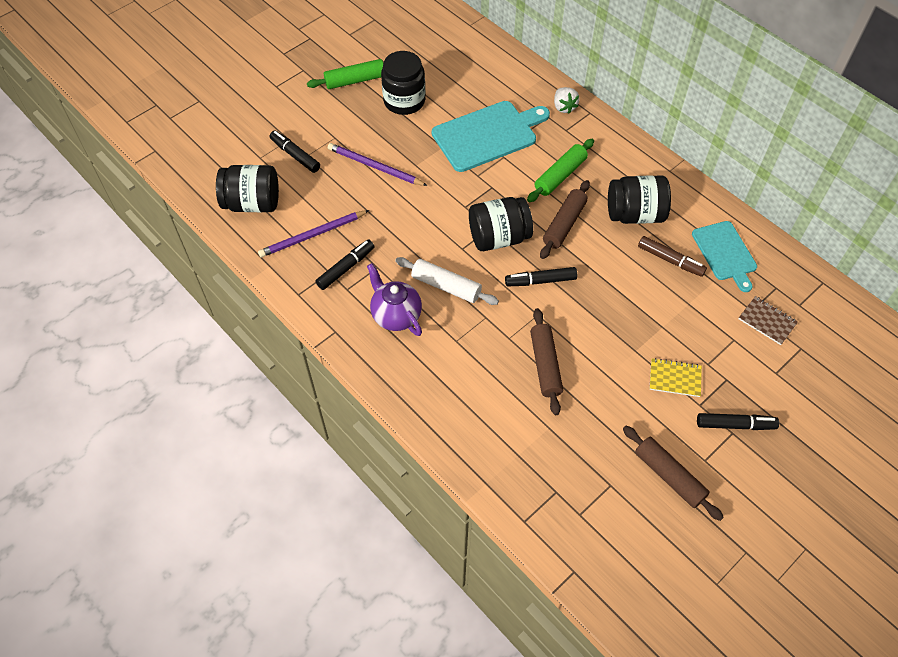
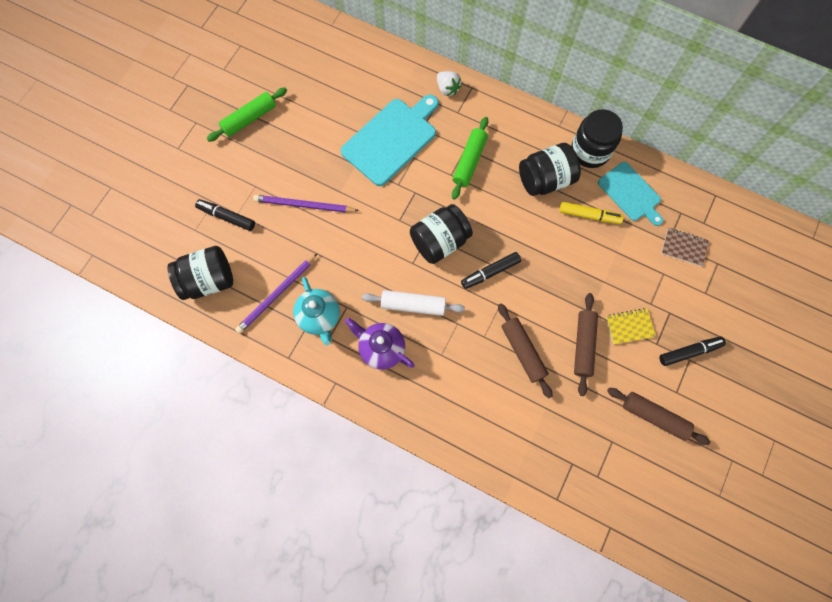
camera: 20 degrees left, 15 degrees up
black marker [316,239,375,290] -> turquoise teapot [293,277,340,346]
black jar [381,51,425,115] -> black jar moved to [571,109,623,168]
brown rolling pin [540,180,590,259] -> brown rolling pin moved to [574,293,598,396]
brown marker [638,236,707,277] -> yellow marker [559,202,624,224]

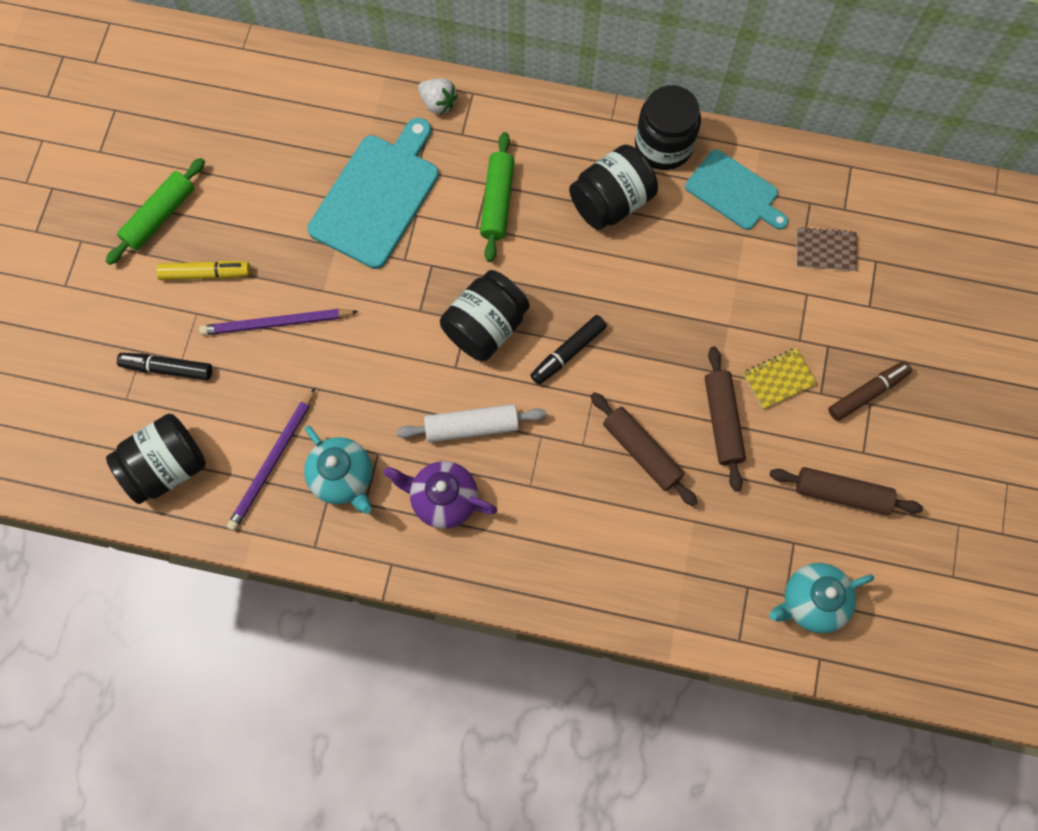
camera: 15 degrees left, 0 degrees up
yellow marker [559,202,624,224] -> yellow marker moved to [156,260,250,280]
black marker [659,337,726,366] -> brown marker [828,361,912,421]
none -> turquoise teapot [769,563,874,633]

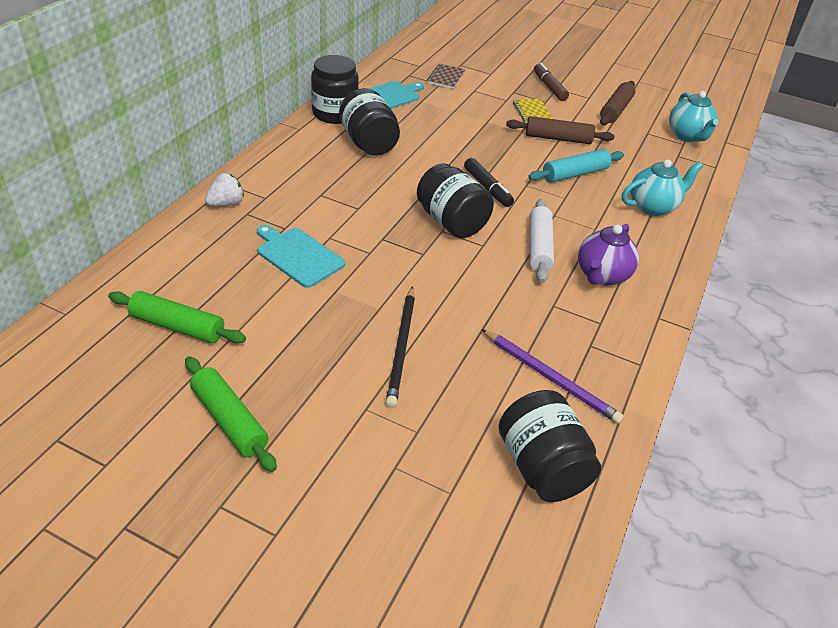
camera: 80 degrees left, 30 degrees down
black marker [117,353,212,380] -> none
yellow marker [156,260,250,280] -> none
purple pencil [199,309,359,335] -> black pencil [386,286,415,408]
turquoise teapot [304,426,372,514] -> turquoise teapot moved to [622,159,703,216]
turquoise cutting board [307,118,439,269] -> turquoise cutting board [257,225,345,288], size x0.64
green rolling pin [480,132,515,262] -> green rolling pin moved to [108,291,246,343]
brown rolling pin [591,392,698,507] -> turquoise rolling pin [528,149,624,183]

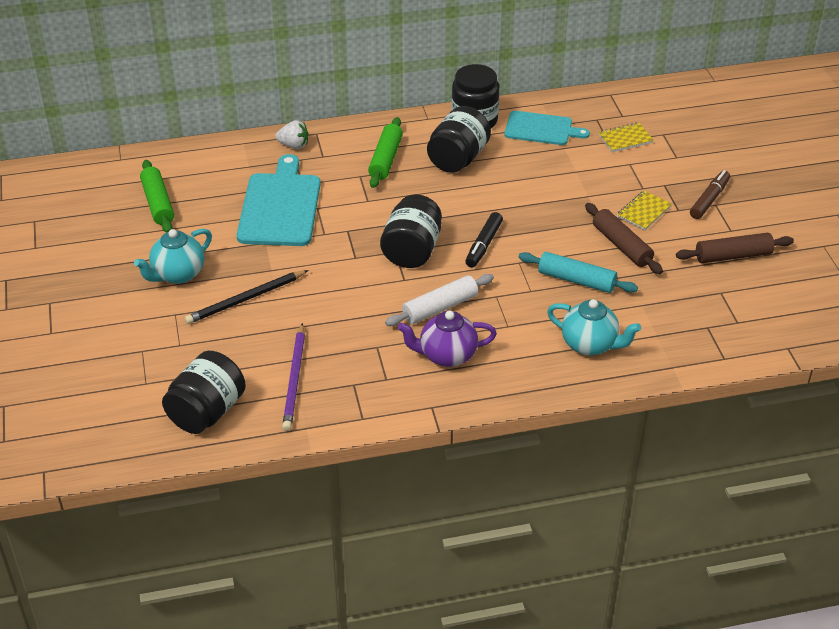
camera: 55 degrees right, 0 degrees up
green rolling pin [185,356,277,472] -> green rolling pin moved to [368,117,403,188]
turquoise cutting board [257,225,345,288] -> turquoise cutting board [236,154,321,246], size x1.56
brown notebook [427,64,465,89] -> yellow notebook [598,122,654,152]
turquoise teapot [669,91,718,142] -> turquoise teapot moved to [134,229,212,284]

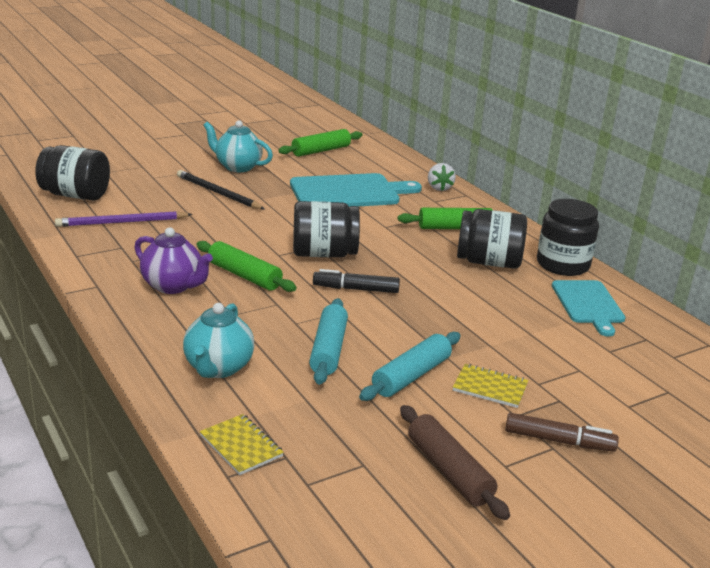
camera: 70 degrees right, 15 degrees down
white rolling pin [385,274,494,326] -> green rolling pin [196,241,297,292]
purple teapot [398,311,497,367] -> purple teapot turned 150 degrees clockwise [134,227,213,294]
brown rolling pin [585,203,663,274] -> turquoise rolling pin [359,332,461,401]
yellow notebook [598,122,654,152] -> yellow notebook moved to [200,414,284,475]

